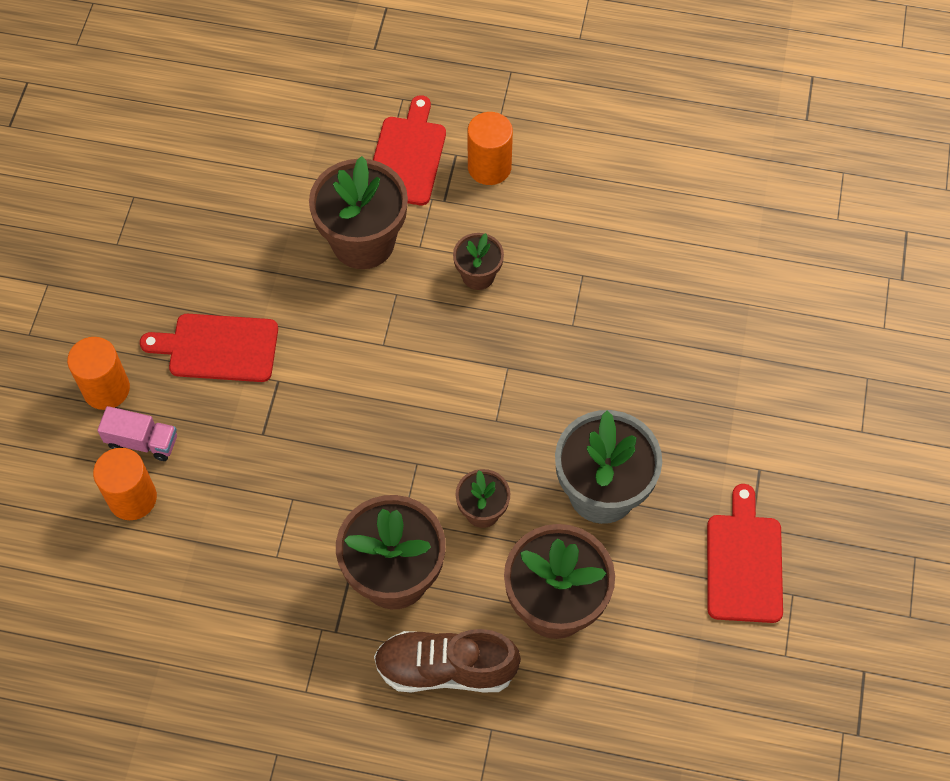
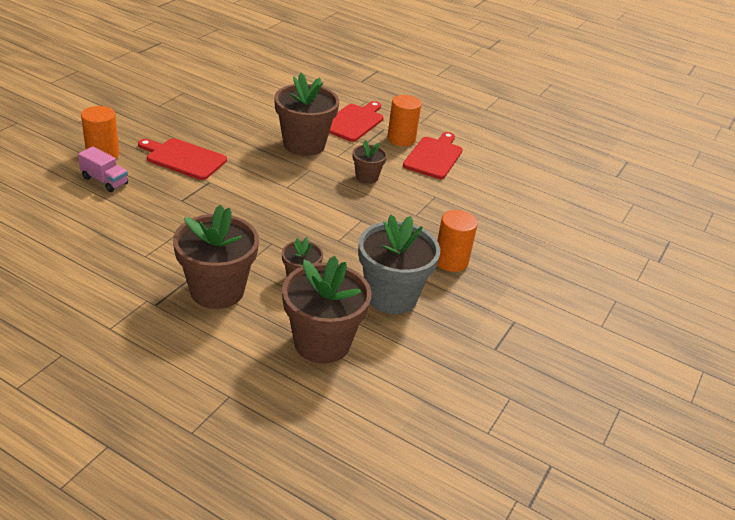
camera: 15 degrees right, 25 degrees down
orange cylinder [93,448,157,520] -> orange cylinder moved to [437,210,478,272]
brown shoe [374,629,521,693] -> none
red cutting board [707,484,783,623] -> red cutting board moved to [403,132,463,179]

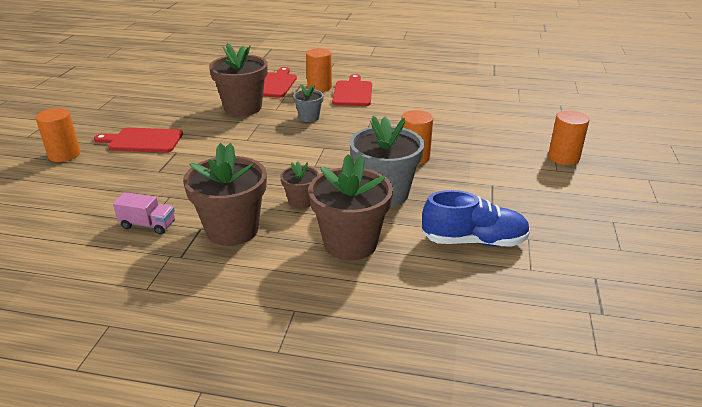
camera: 15 degrees left, 5 degrees down
pink truck [78,146,128,192] -> pink truck moved to [113,192,175,234]
brown flower pot [353,140,387,184] -> grey flower pot [293,85,324,122]
none -> blue shoe [422,190,530,247]
none -> orange cylinder [548,111,589,165]

